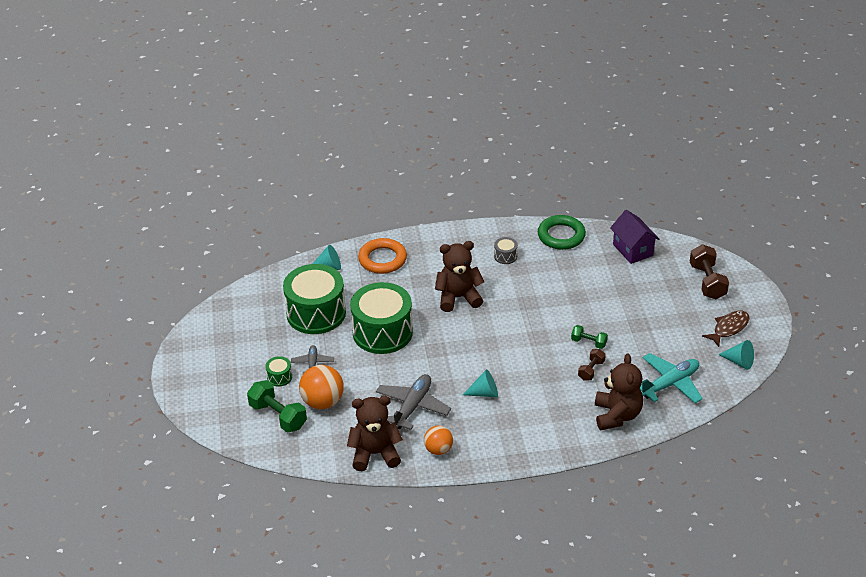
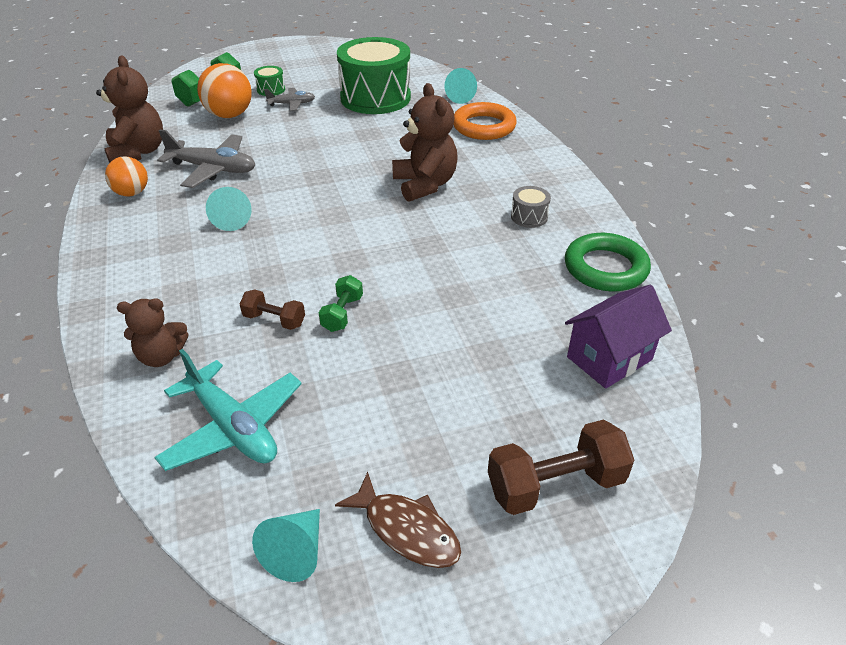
camera: 80 degrees right, 0 degrees up
green drum [350,282,413,354] -> none
brown teddy bear [595,354,643,430] -> brown teddy bear [117,298,189,367], size x0.62

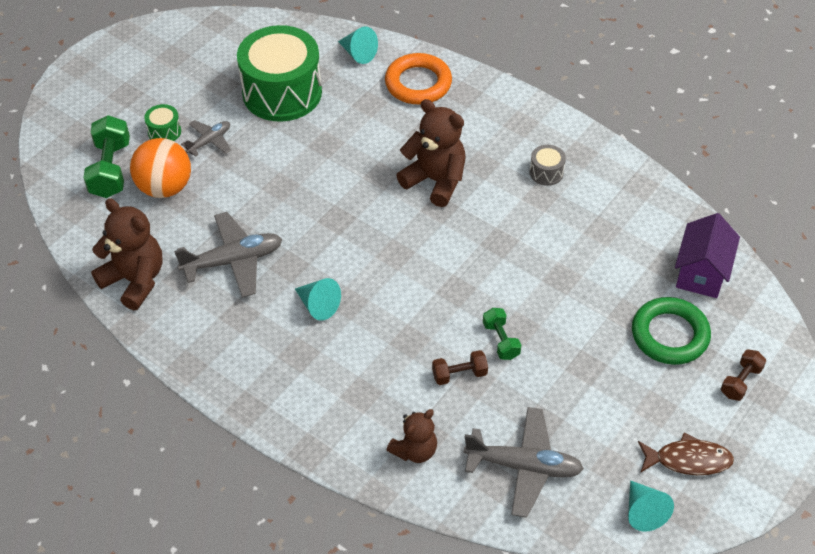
camera: 35 degrees left, 10 degrees up
orange ball [105,156,148,197] -> none
turquoise plane [154,349,302,471] -> grey plane [463,407,584,518]
brown dumbbell [488,420,634,515] -> brown dumbbell [721,349,766,401], size x0.58
green ring [565,233,651,291] -> green ring moved to [632,297,711,365]

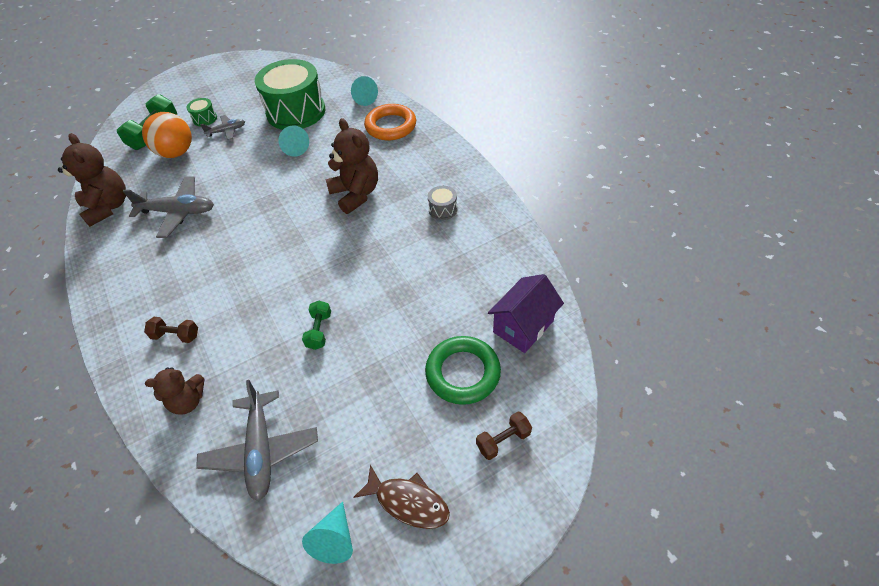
camera: 25 degrees right, 0 degrees up
turquoise cone [295,278,341,321] -> turquoise cone moved to [278,125,309,157]
brown dumbbell [432,350,488,385] -> brown dumbbell moved to [144,317,198,343]
grey plane [463,407,584,518] -> grey plane turned 45 degrees clockwise [196,380,318,501]

